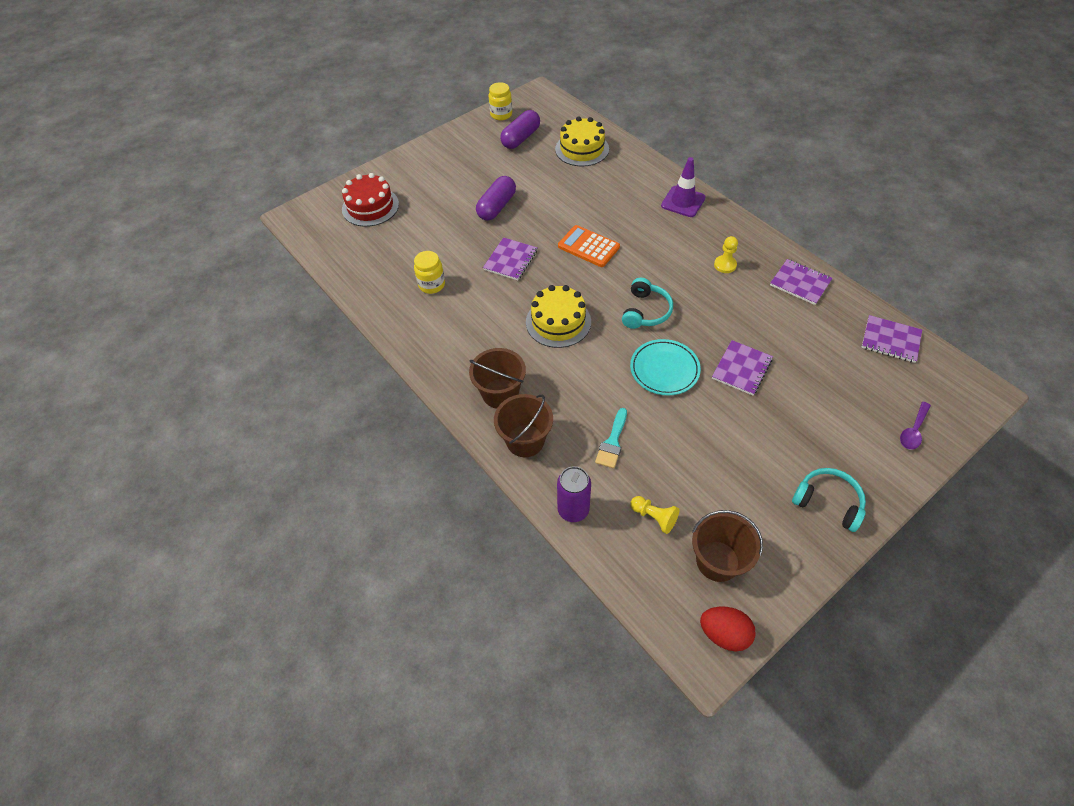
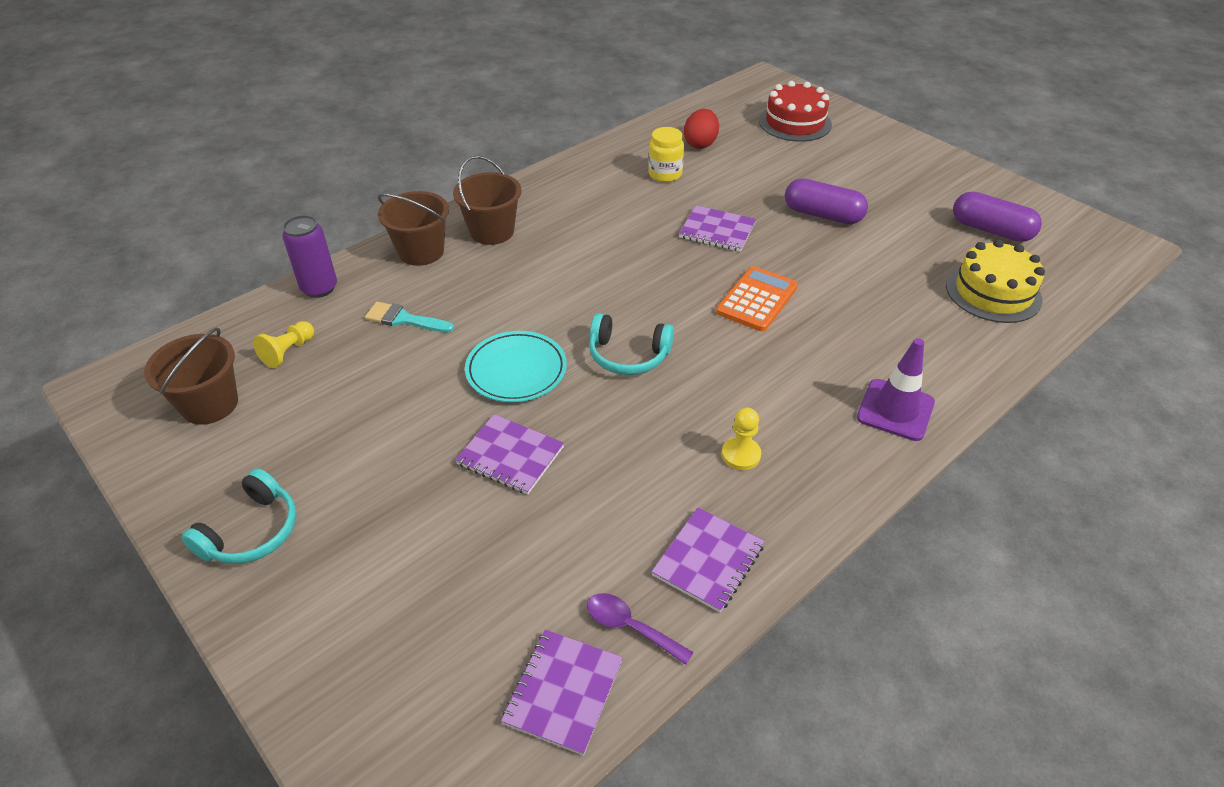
camera: 85 degrees right, 10 degrees down
yellow jar [489,82,512,120] -> none
yellow cake [526,285,591,348] -> none
red egg [700,607,756,651] -> red egg moved to [684,109,719,149]
purple spoon [900,402,931,450] -> purple spoon moved to [587,593,694,665]

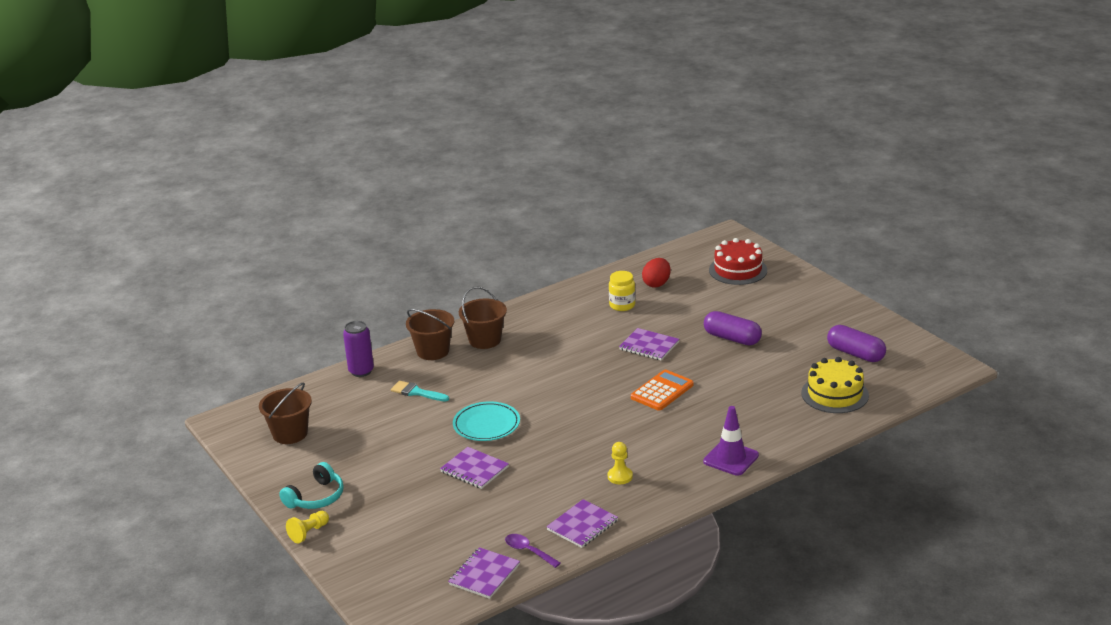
camera: 10 degrees right, 15 degrees down
yellow pawn [253,321,314,368] -> yellow pawn moved to [286,511,329,543]
turquoise headphones [589,313,674,375] -> none

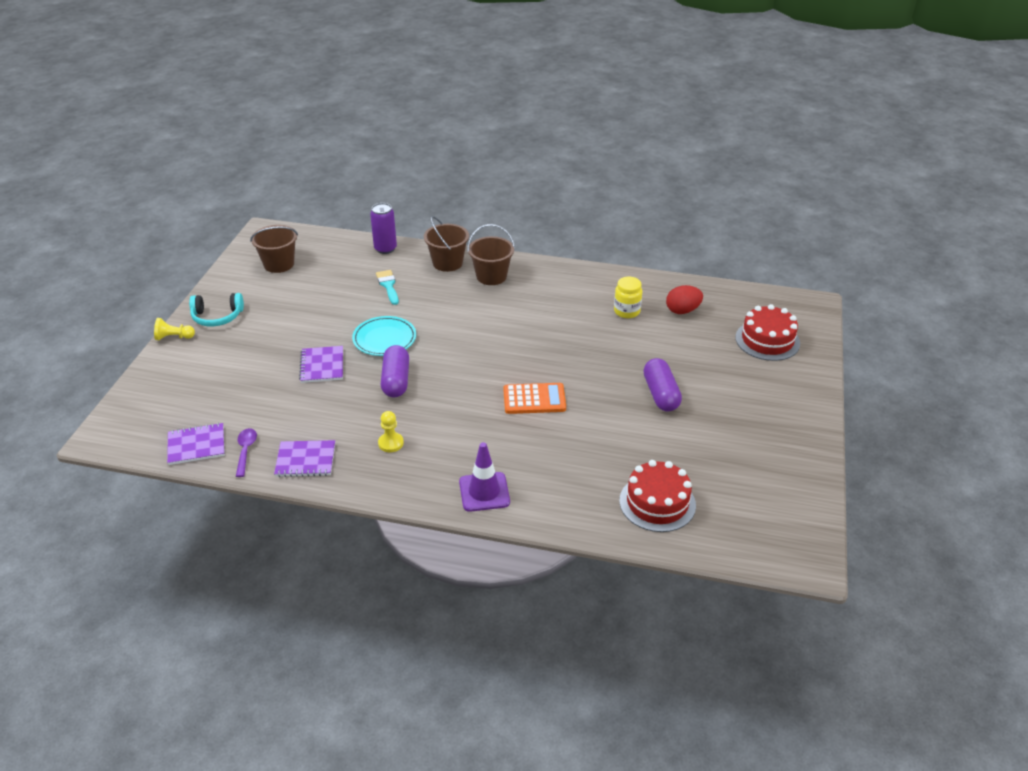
camera: 45 degrees right, 10 degrees up
purple notebook [619,328,679,360] -> none
yellow cake [801,357,869,413] -> red cake [619,460,696,532]
purple capsule [827,325,886,362] -> purple capsule moved to [381,345,409,398]

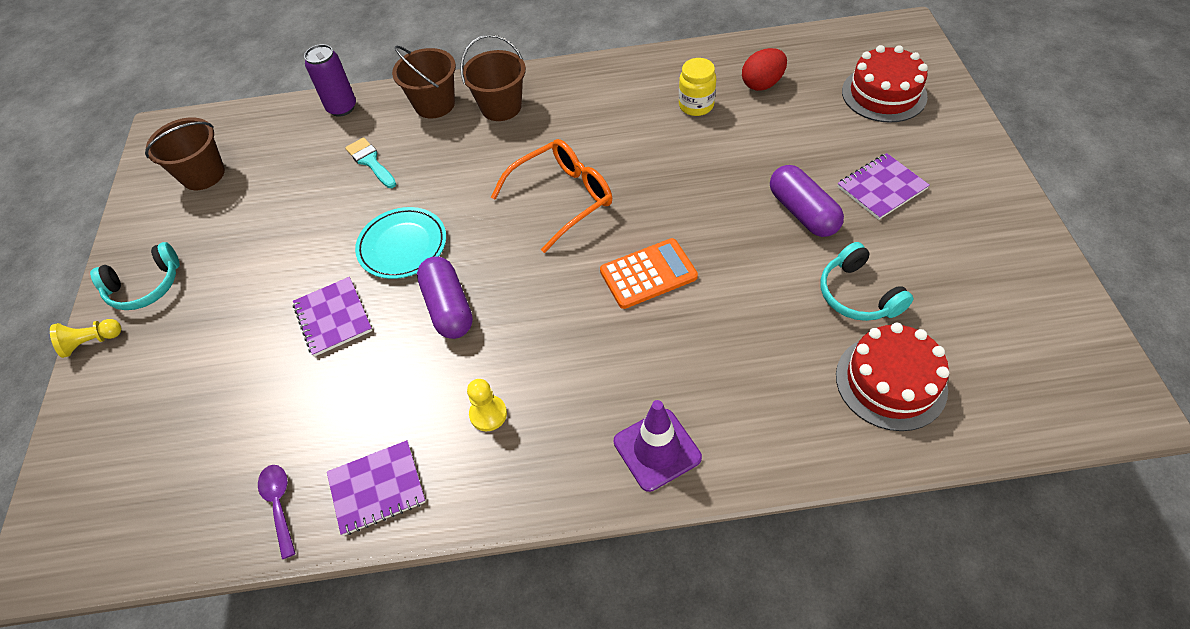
camera: 15 degrees left, 15 degrees up
purple notebook [167,423,225,465] -> purple notebook moved to [837,153,930,220]
none -> orange glasses [491,139,612,253]
none -> turquoise headphones [821,242,913,321]

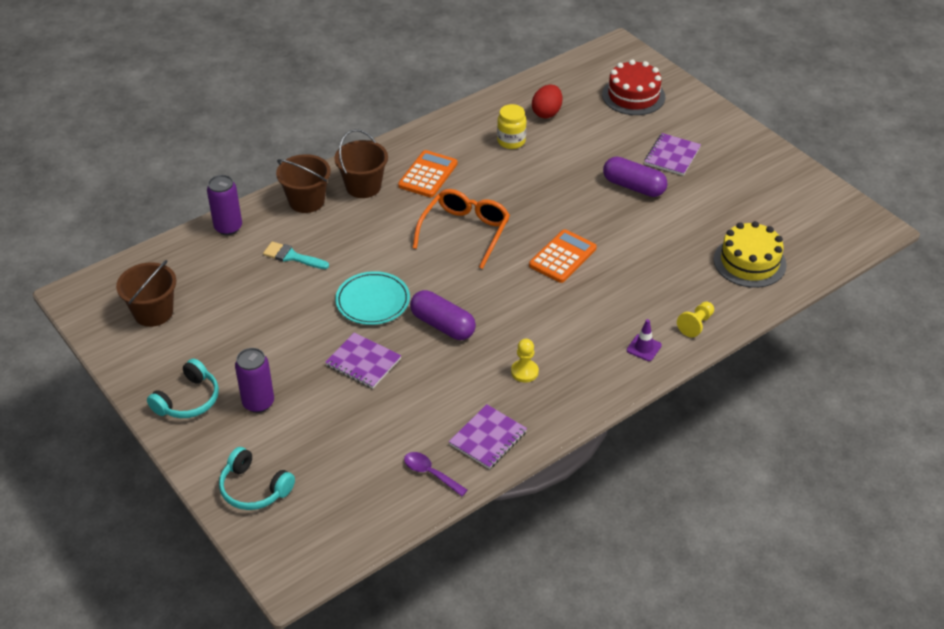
camera: 35 degrees left, 10 degrees down
yellow pawn [50,319,121,358] -> yellow pawn moved to [677,302,714,338]
purple traffic cone [614,400,702,492] -> purple traffic cone [627,319,662,361], size x0.59
turquoise headphones [821,242,913,321] -> turquoise headphones moved to [219,447,295,510]
red cake [836,323,949,431] -> yellow cake [714,221,787,288]
none -> purple can [235,348,274,413]
none -> orange calculator [398,150,457,198]

